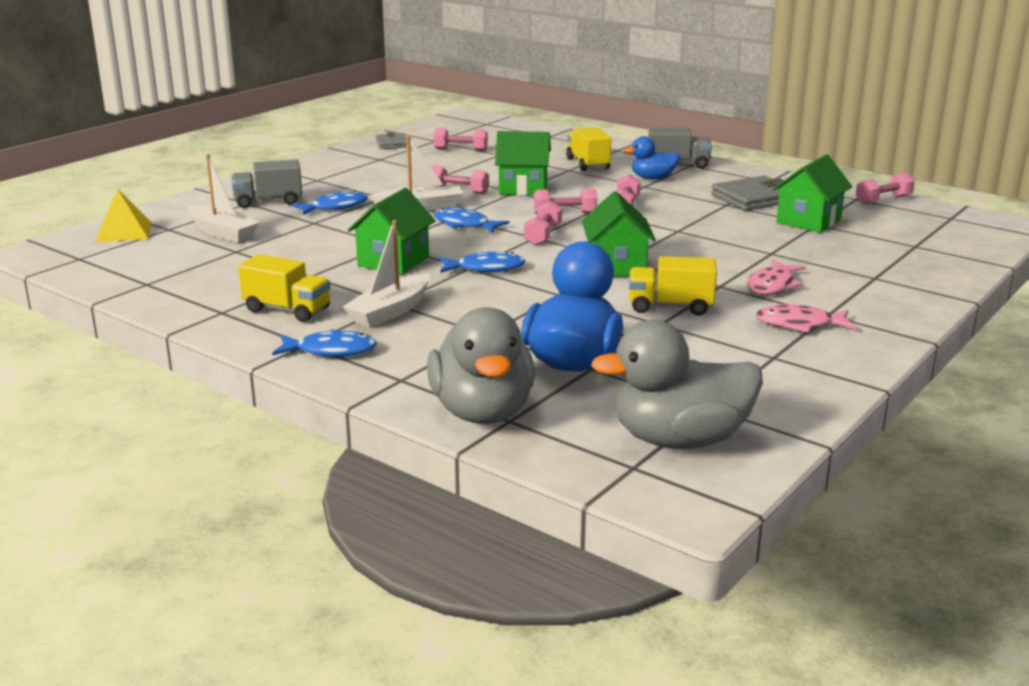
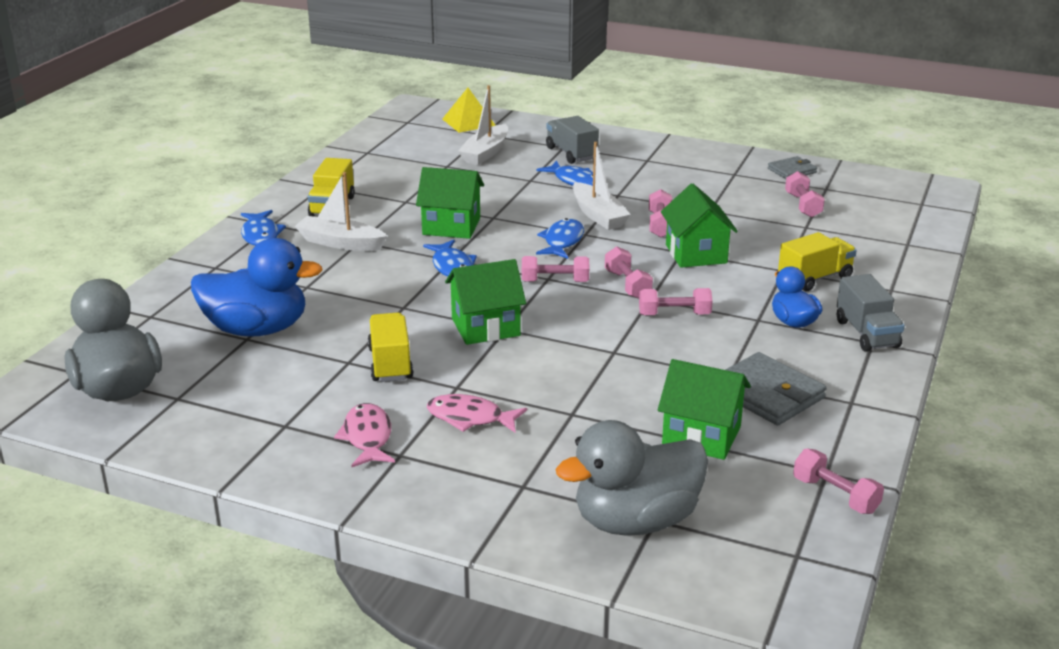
camera: 75 degrees right, 5 degrees up
grey duck [427,307,535,424] -> grey duck moved to [556,420,708,536]

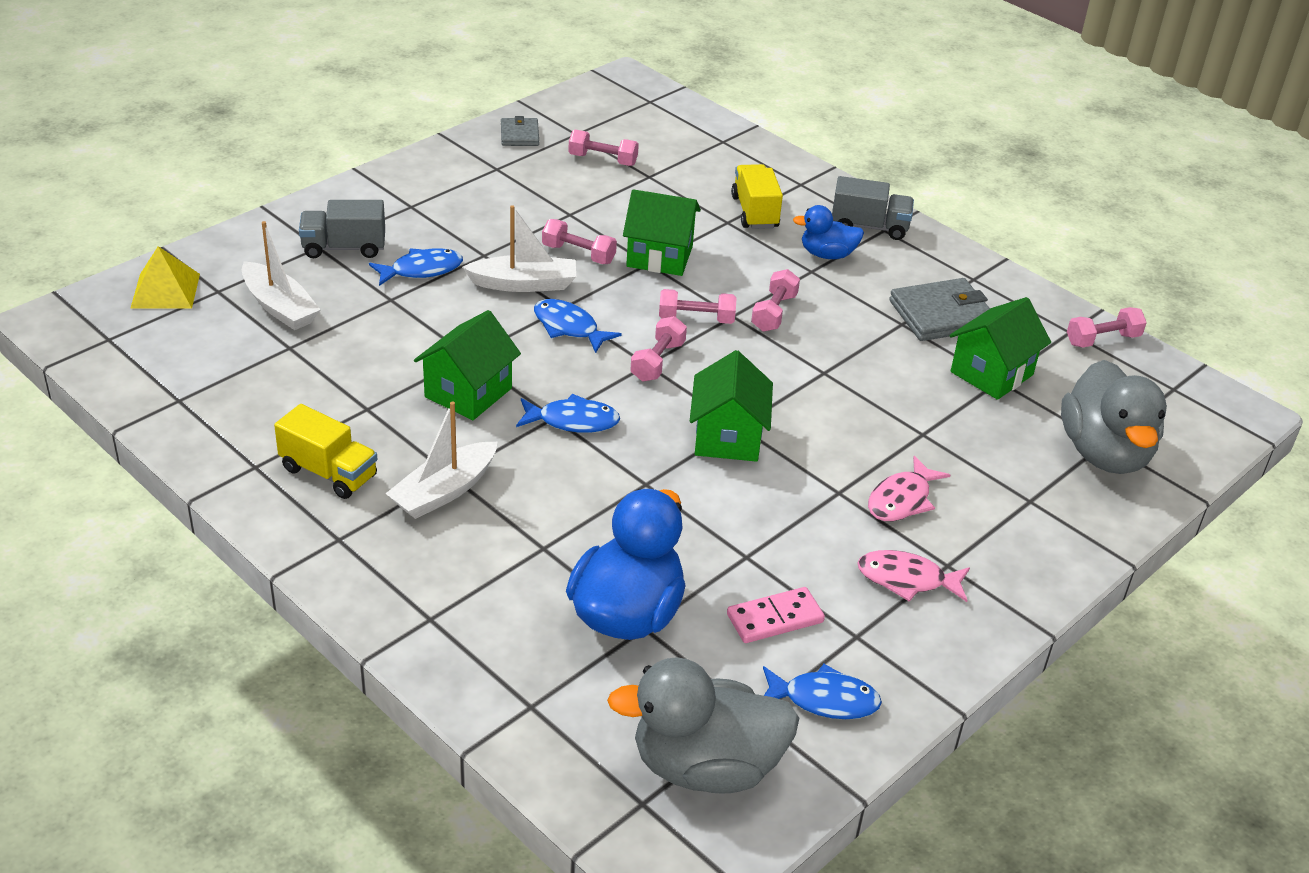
camera: 70 degrees left, 10 degrees up
blue fish [241,210,286,246] -> blue fish moved to [763,664,882,719]
yellow truck [368,313,414,382] -> none
none -> pink domino [727,587,825,643]

